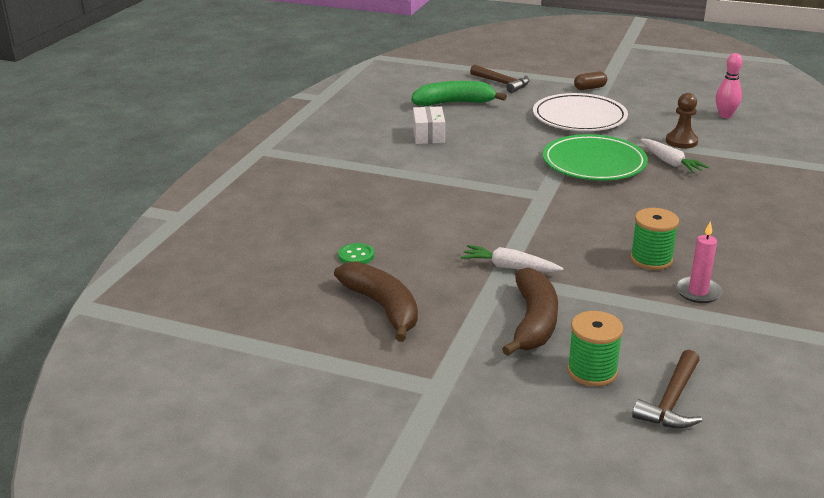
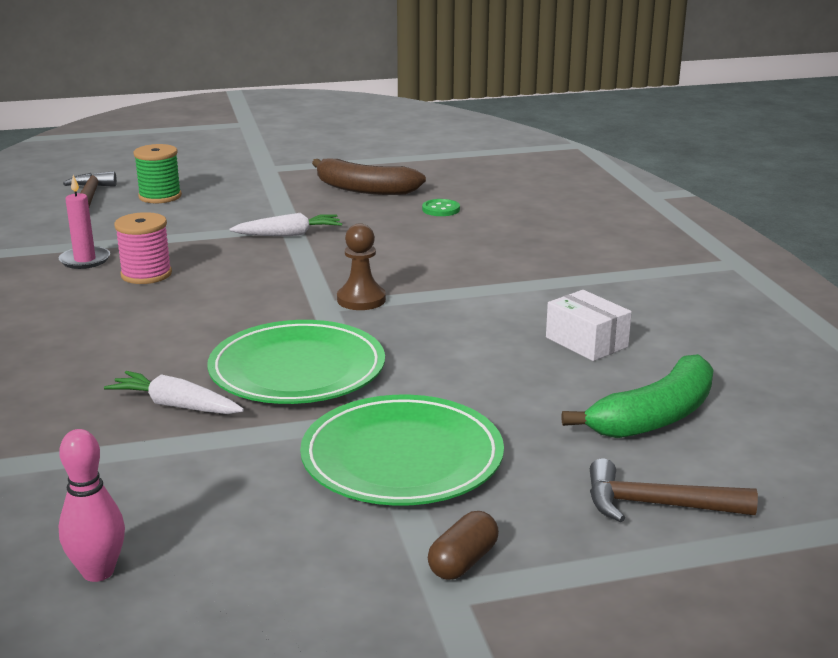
camera: 145 degrees right, 5 degrees down
brown banana [502,267,558,356] -> none
white plate [533,93,628,131] -> green plate [300,395,504,506]
green spool [630,208,679,270] -> pink spool [114,212,172,284]
brown pawn [666,93,698,148] -> brown pawn moved to [337,223,386,310]

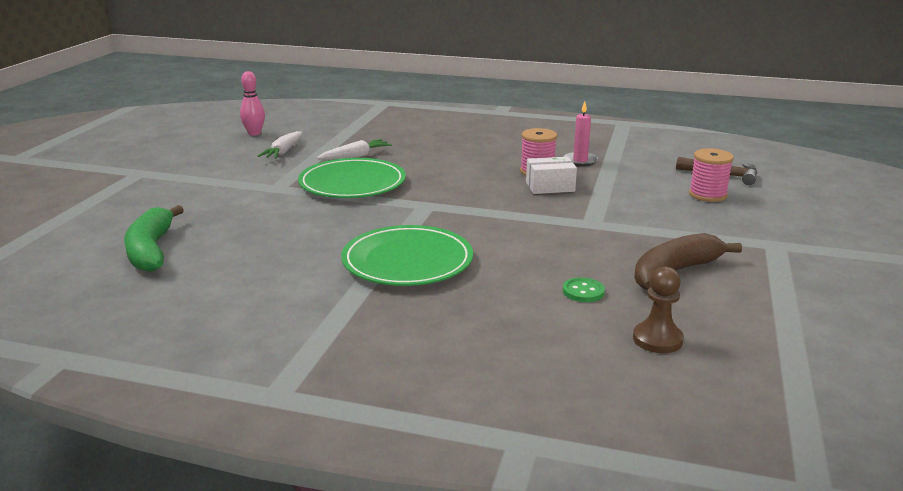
camera: 120 degrees right, 0 degrees up
green spool [133,144,182,203] -> pink spool [689,148,734,202]
white carrot [229,213,342,237] -> white carrot moved to [258,131,302,159]
green plate [300,395,504,506] -> green plate moved to [341,225,473,286]
brown pawn [337,223,386,310] -> brown pawn moved to [633,267,684,353]
brown capsule [428,511,499,580] -> none
white box [546,290,632,361] -> white box moved to [526,157,577,194]
brown hammer [590,458,758,522] -> none

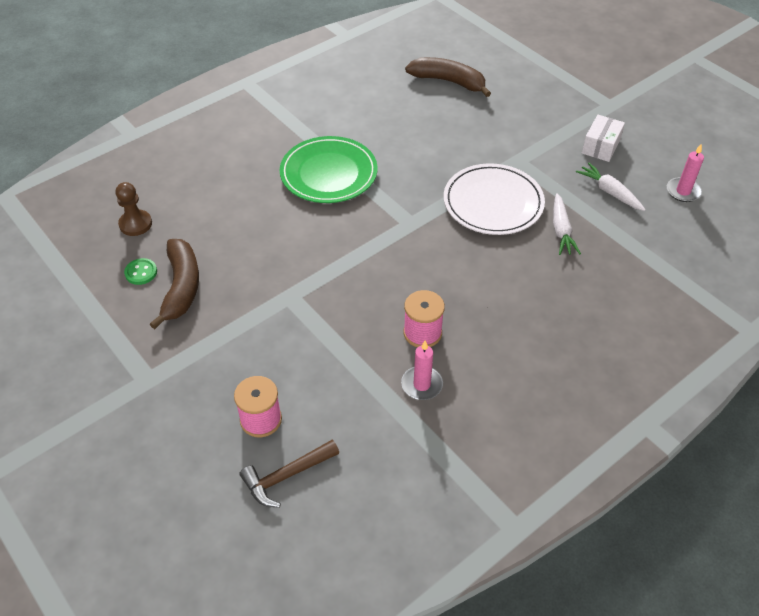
camera: 125 degrees right, 25 degrees up
green banana [124,205,184,272] -> brown banana [405,57,491,97]
pink bowling pin [240,71,265,136] -> pink candle [667,144,704,202]
green plate [298,158,406,198] -> white plate [444,163,545,235]
white box [526,157,577,194] -> white box moved to [582,115,625,162]
green button [563,277,605,302] -> green button moved to [124,258,157,285]

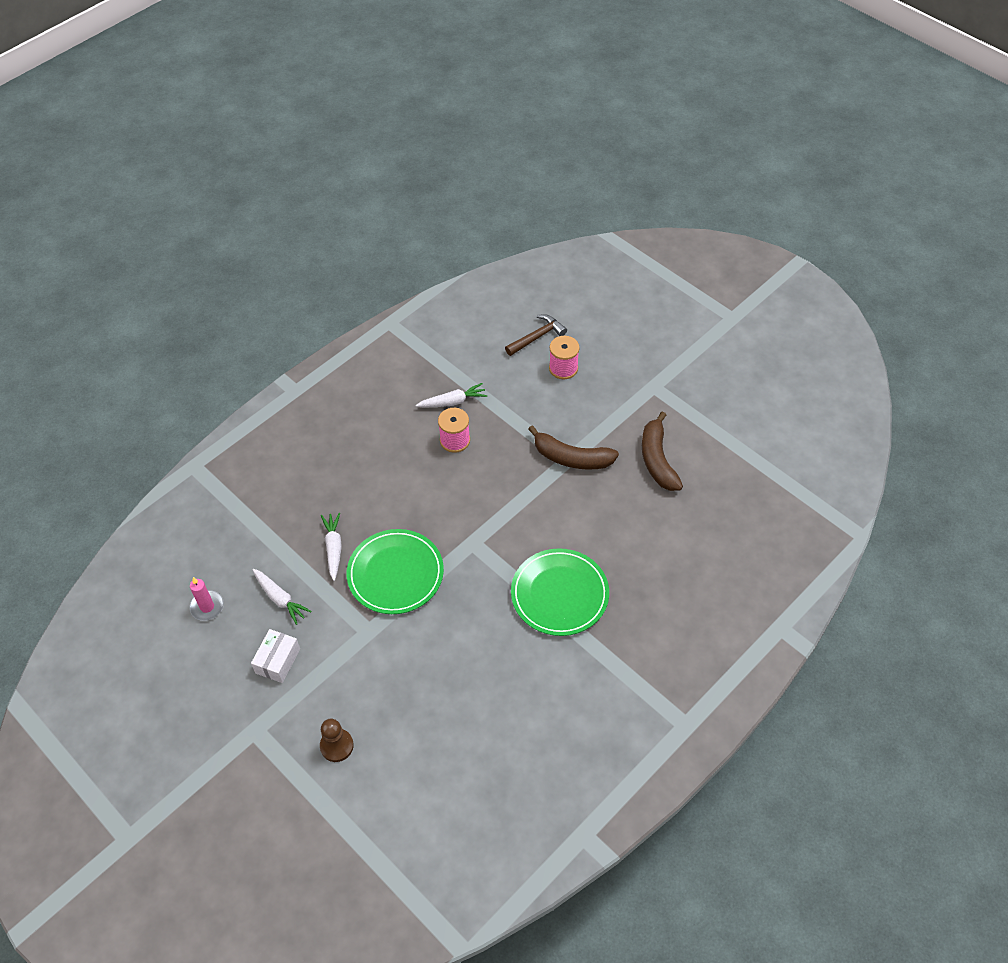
camera: 175 degrees right, 5 degrees up
brown pawn [116,182,152,236] -> brown pawn moved to [320,719,354,762]
green button [124,258,157,285] -> none
pink candle [401,341,443,400] -> white carrot [415,383,487,407]
brown banana [405,57,491,97] -> brown banana moved to [528,425,619,470]
white plate [444,163,545,235] -> green plate [347,529,444,614]

